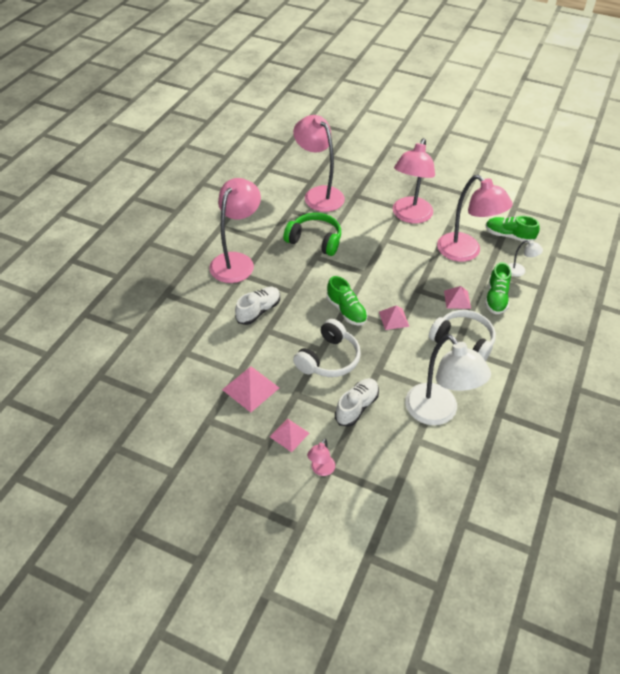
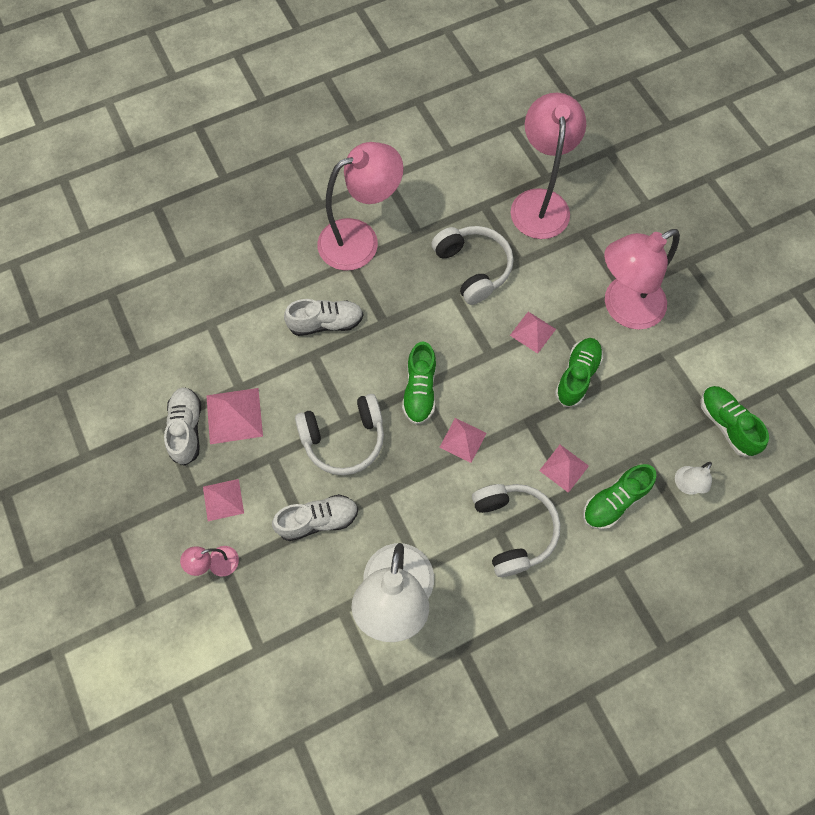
camera: 40 degrees right, 20 degrees up
green headphones [283,213,341,256] -> white headphones [431,226,513,305]
pink lamp [437,175,513,262] -> none
white lamp [508,240,543,277] -> white lamp turned 60 degrees clockwise [675,462,712,494]
none -> white shoe [164,388,201,466]
none -> pink pyramid [510,312,556,353]
none -> green shoe [555,338,603,407]

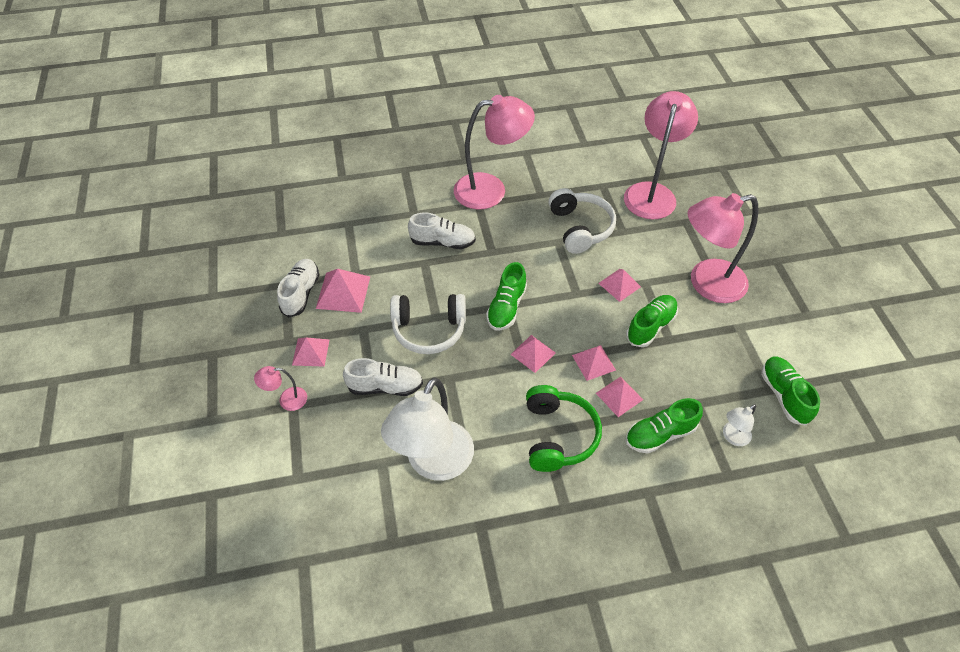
camera: 15 degrees right, 15 degrees down
white headphones [472,484,560,577] -> green headphones [526,385,602,472]
none -> pink pyramid [572,345,616,381]

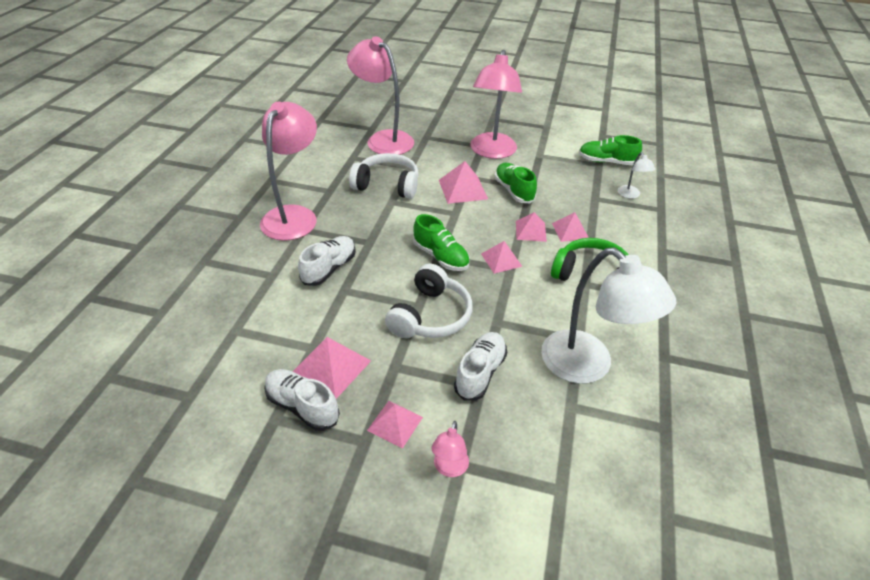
camera: 65 degrees left, 10 degrees down
pink pyramid [598,269,641,302] -> pink pyramid [439,161,488,204], size x1.50
green shoe [626,398,703,454] -> none

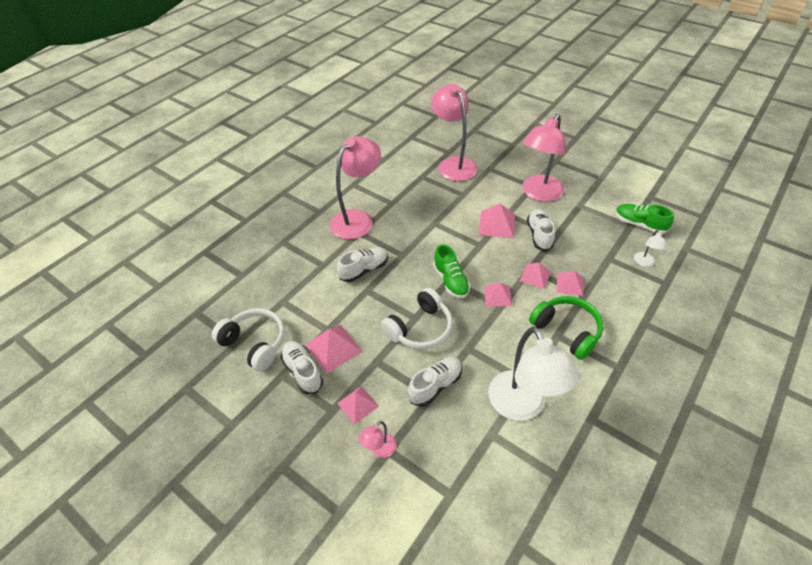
camera: 25 degrees right, 5 degrees up
white headphones [349,153,419,199] -> white headphones moved to [212,308,285,371]
green shoe [494,163,537,203] -> white shoe [527,209,555,251]

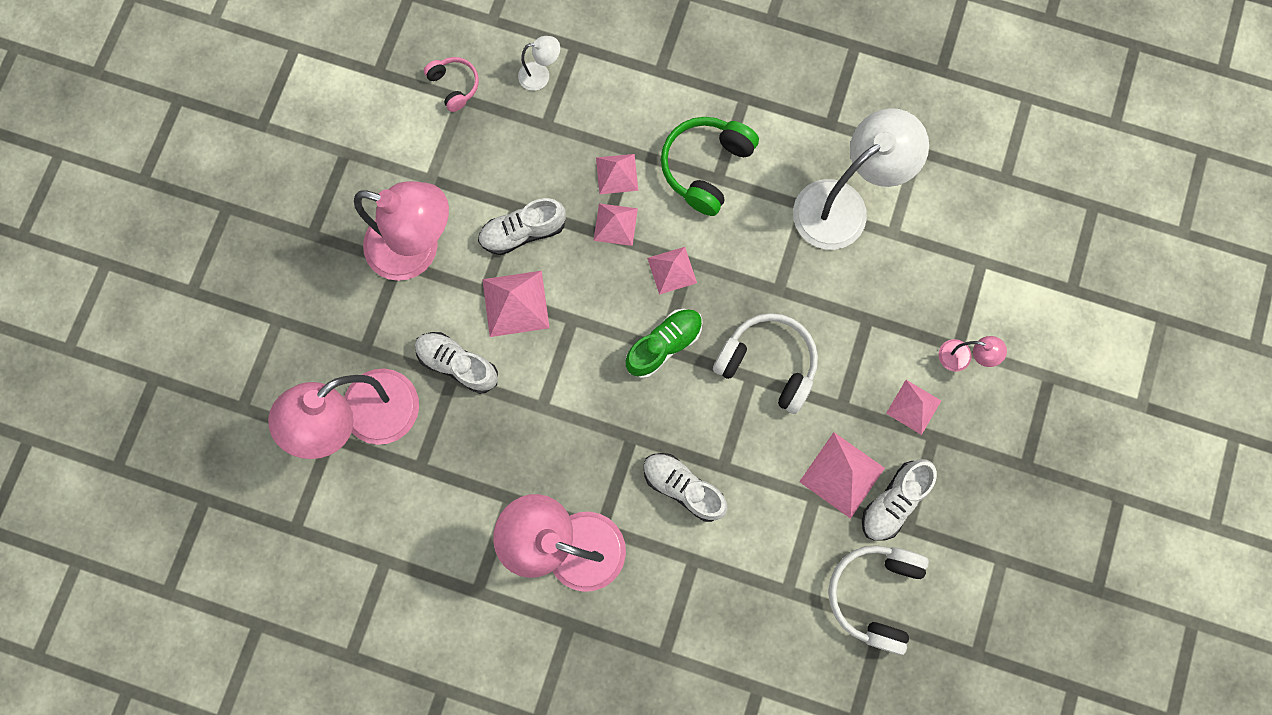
camera: 110 degrees left, 30 degrees up
white shoe [408,357,462,407] -> white shoe moved to [415,332,498,394]
green shoe [615,204,674,234] -> pink headphones [424,57,479,112]

